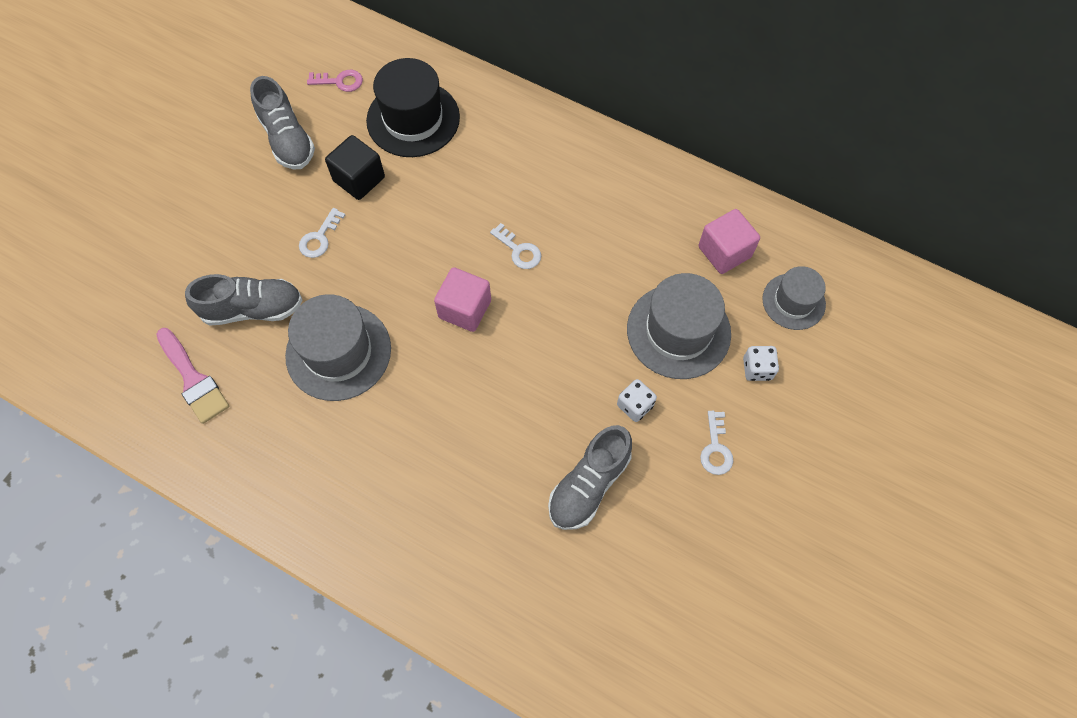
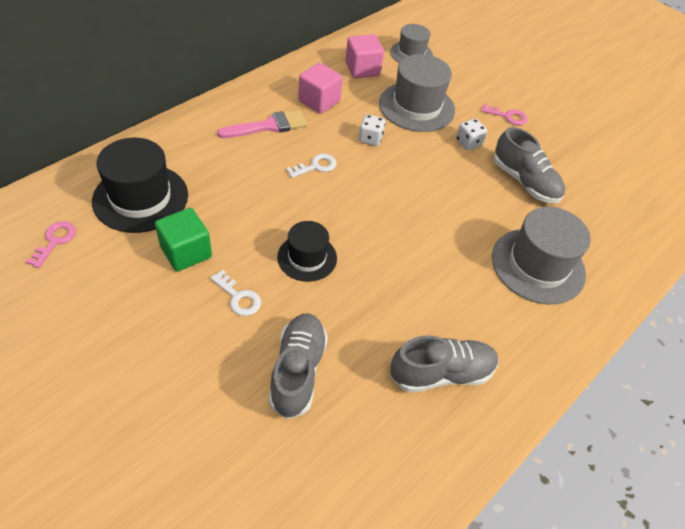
camera: 80 degrees left, 15 degrees down
pink brush [156,328,229,424] -> pink brush moved to [217,110,307,138]
grey shoe [250,76,315,170] -> grey shoe moved to [390,335,498,393]
grey hat [285,294,391,401] -> grey hat moved to [492,207,591,304]
black cube [325,135,385,200] -> green cube [155,208,212,272]
pink cube [434,267,491,332] -> pink cube moved to [298,63,343,114]
white key [700,411,733,475] -> pink key [481,104,527,125]
white dice [743,346,779,381] -> white dice moved to [359,114,385,146]
none -> black hat [277,221,337,282]

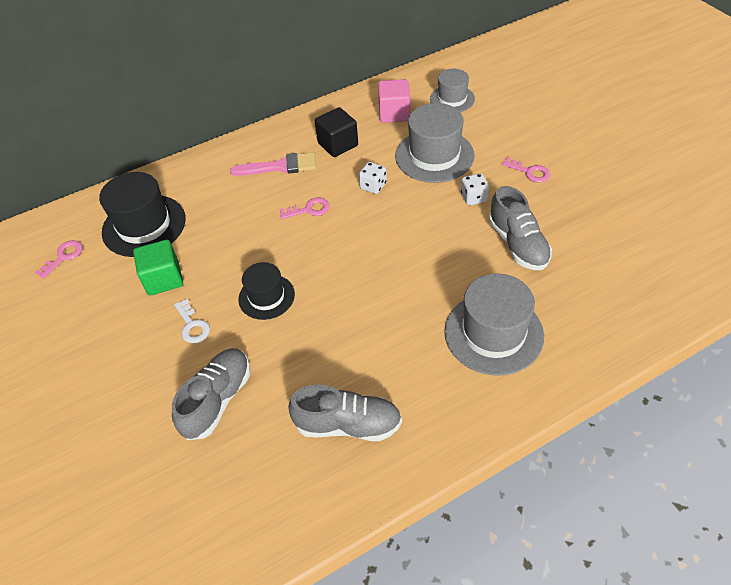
camera: 25 degrees right, 0 degrees up
white key [286,153,337,178] -> pink key [279,197,330,219]
pink cube [298,63,343,114] -> black cube [315,107,358,157]

